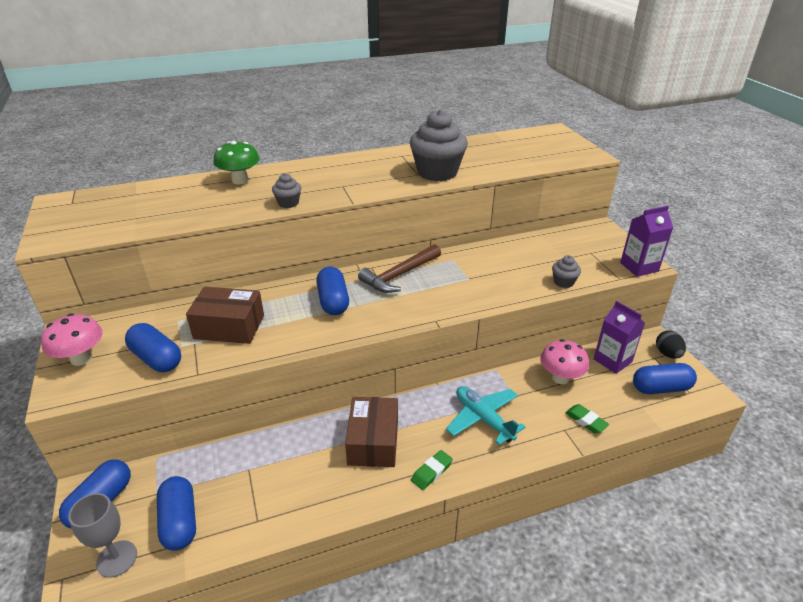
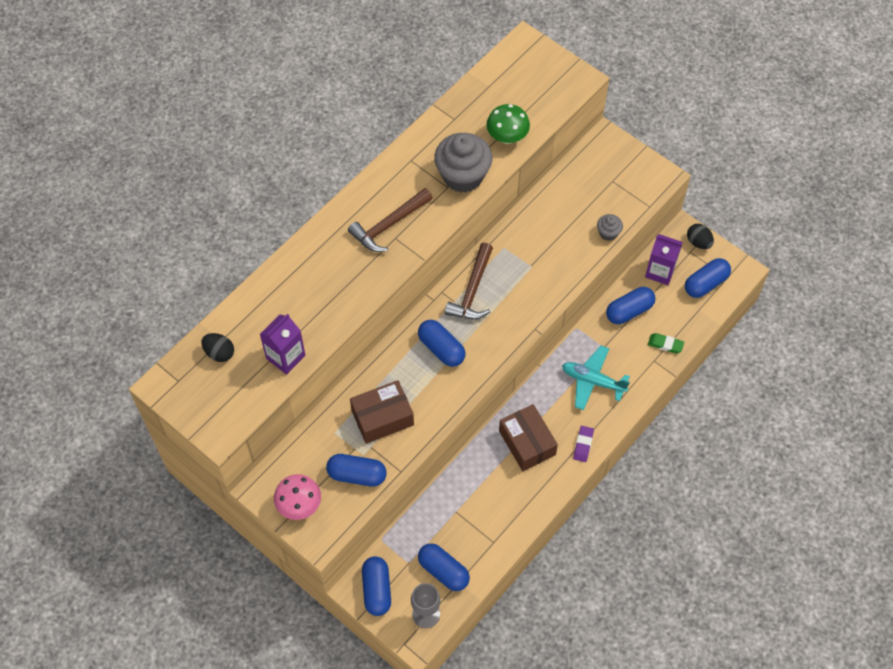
camera: 30 degrees left, 25 degrees up
green mushroom [214,141,260,185] -> green mushroom moved to [486,104,530,144]
grey cupcake [272,173,301,208] -> none
green eraser [411,450,453,490] -> purple eraser [573,426,594,462]
pink mushroom [540,339,589,384] -> blue capsule [606,287,656,324]
purple carton [620,206,673,277] -> purple carton moved to [260,314,306,375]
none -> black egg [201,333,234,362]
none -> brown hammer [348,188,433,252]

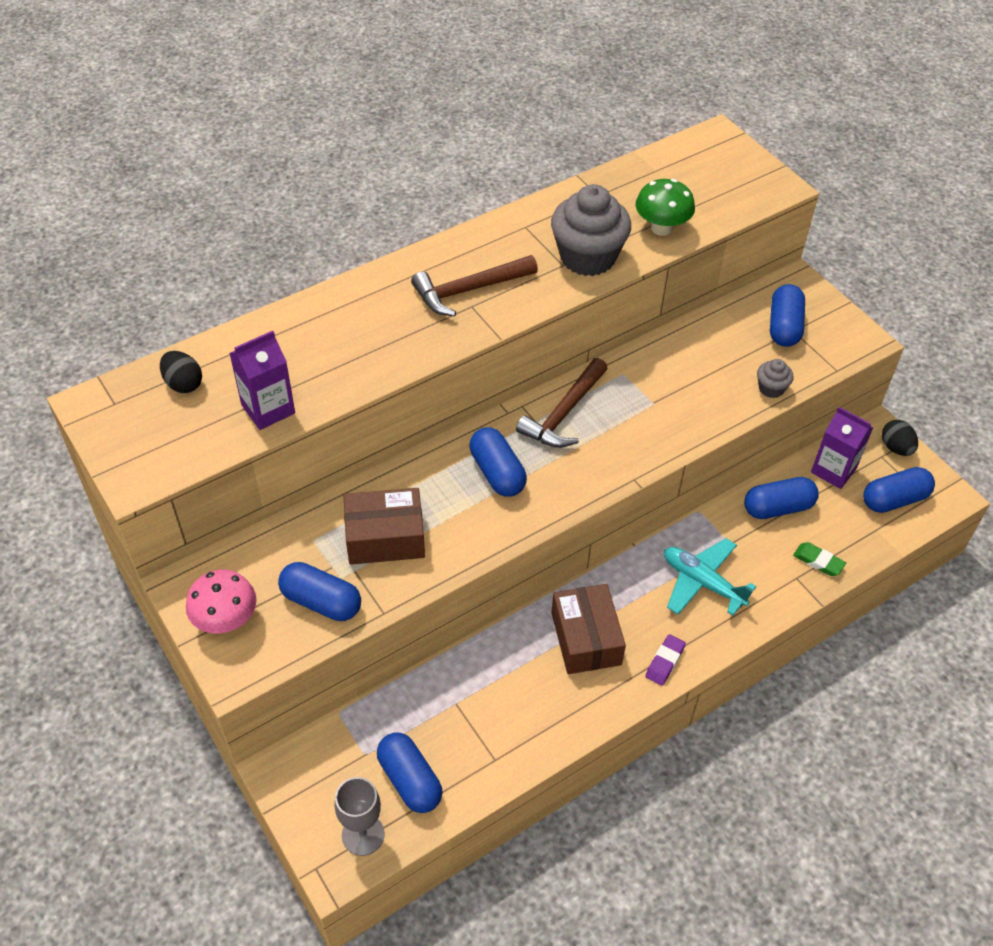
camera: 15 degrees right, 10 degrees down
blue capsule [362,556,391,616] -> blue capsule moved to [770,284,805,347]

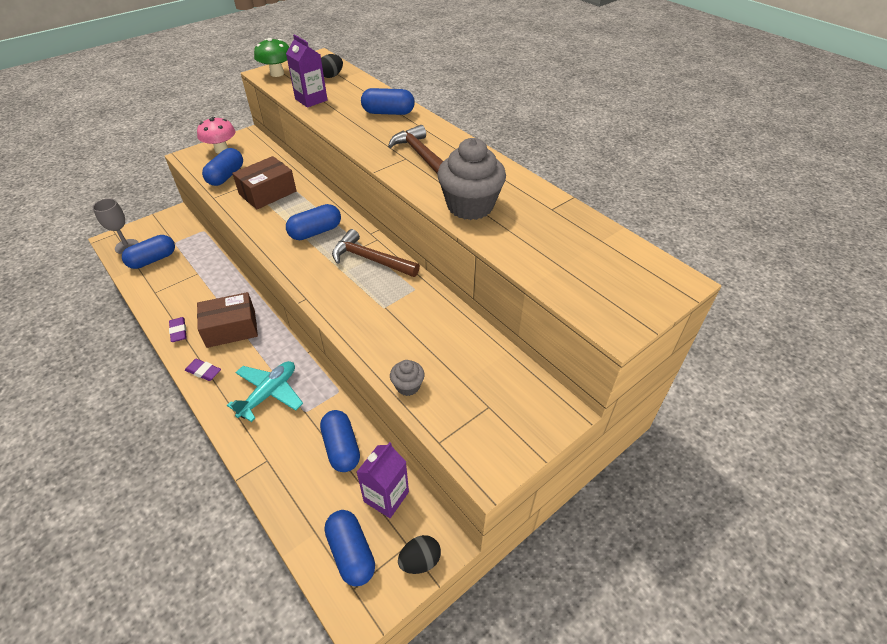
camera: 85 degrees right, 5 degrees down
brown box [343,488,425,565] -> brown box turned 60 degrees clockwise [232,156,296,209]
green mushroom [635,179,695,236] -> green mushroom moved to [254,38,289,77]
blue capsule [770,284,805,347] -> blue capsule moved to [361,88,415,115]
green eraser [793,542,846,576] -> none
none -> purple eraser [169,317,187,342]

